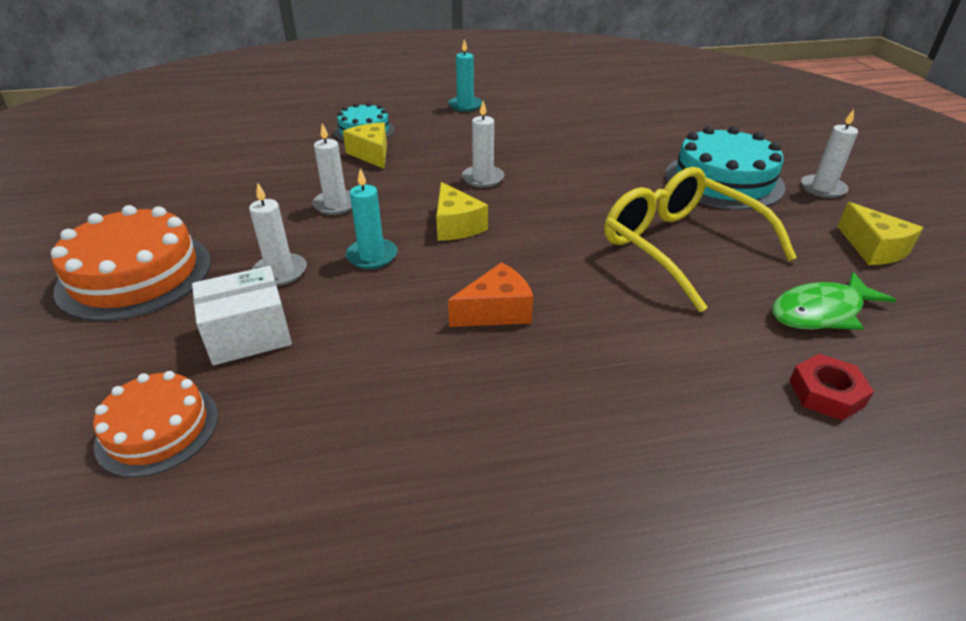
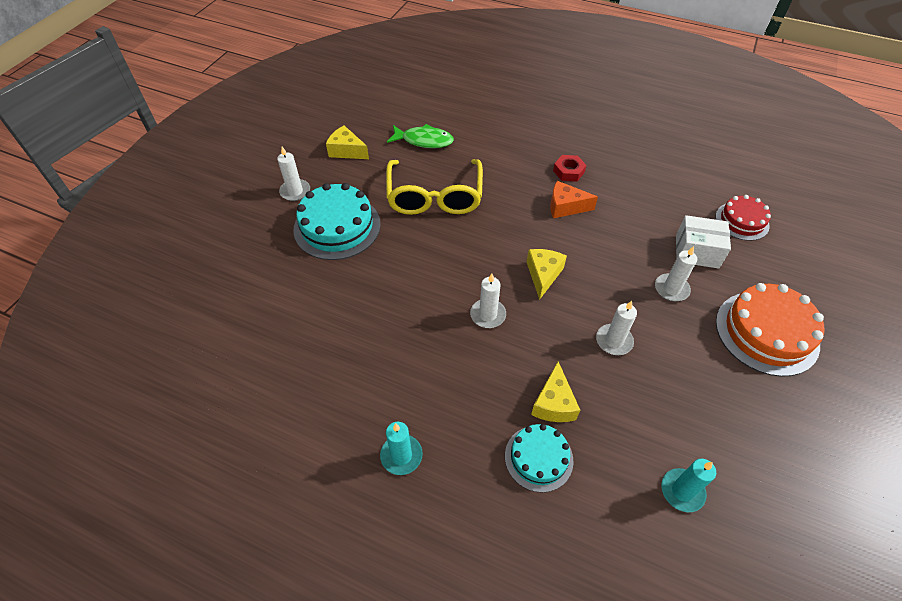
camera: 145 degrees left, 15 degrees up
orange cake [93,371,218,477] -> red cake [716,195,771,241]
turquoise candle [346,168,397,269] -> turquoise candle moved to [661,459,716,512]
red nut [789,354,874,421] -> red nut moved to [553,155,586,182]
yellow cheese [837,202,923,265] -> yellow cheese turned 75 degrees counterclockwise [326,125,369,159]

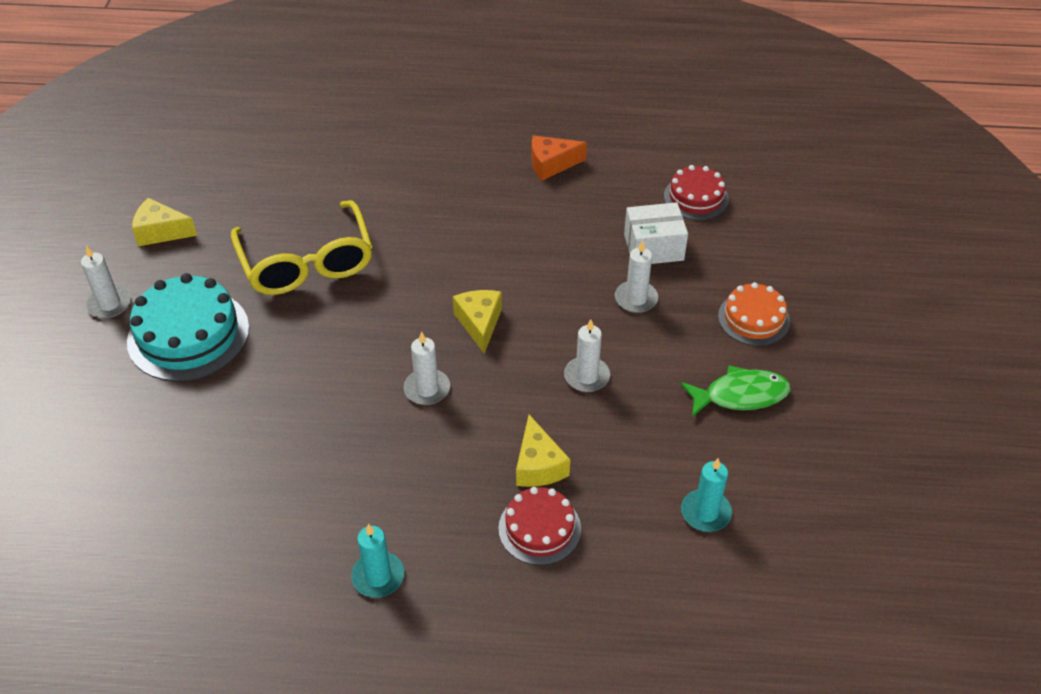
camera: 20 degrees left, 5 degrees down
green fish [387,124,454,148] -> green fish moved to [681,365,791,417]
turquoise cake [505,424,574,493] -> red cake [498,487,581,565]
orange cheese [550,181,598,218] -> orange cheese moved to [532,135,587,181]
red nut [553,155,586,182] -> none
orange cake [716,283,824,377] -> orange cake [718,282,790,346], size x0.60

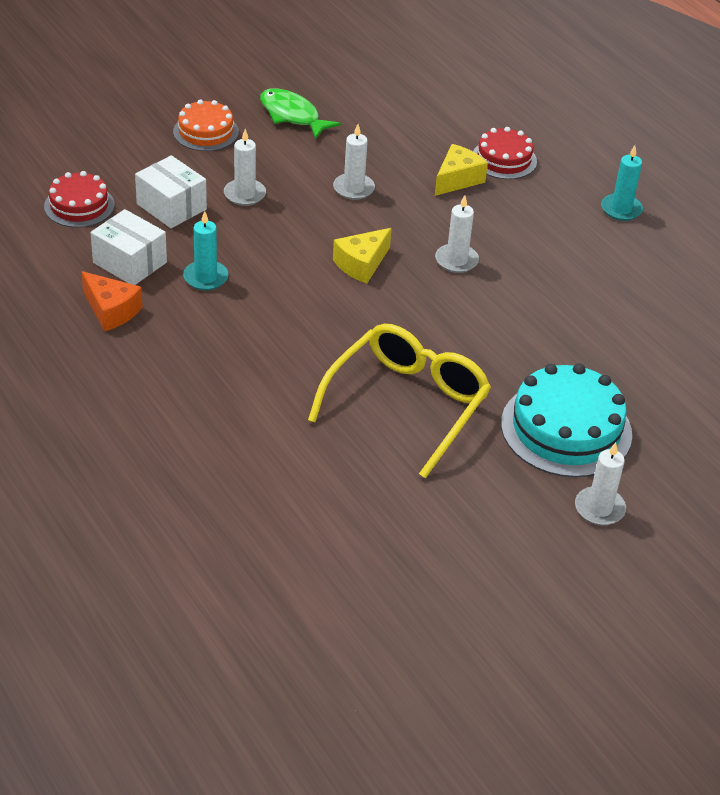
camera: 130 degrees left, 5 degrees down
yellow cheese [132,198,197,246] -> none
turquoise candle [681,458,732,532] -> turquoise candle moved to [183,211,229,290]
none -> white box [90,209,167,285]

